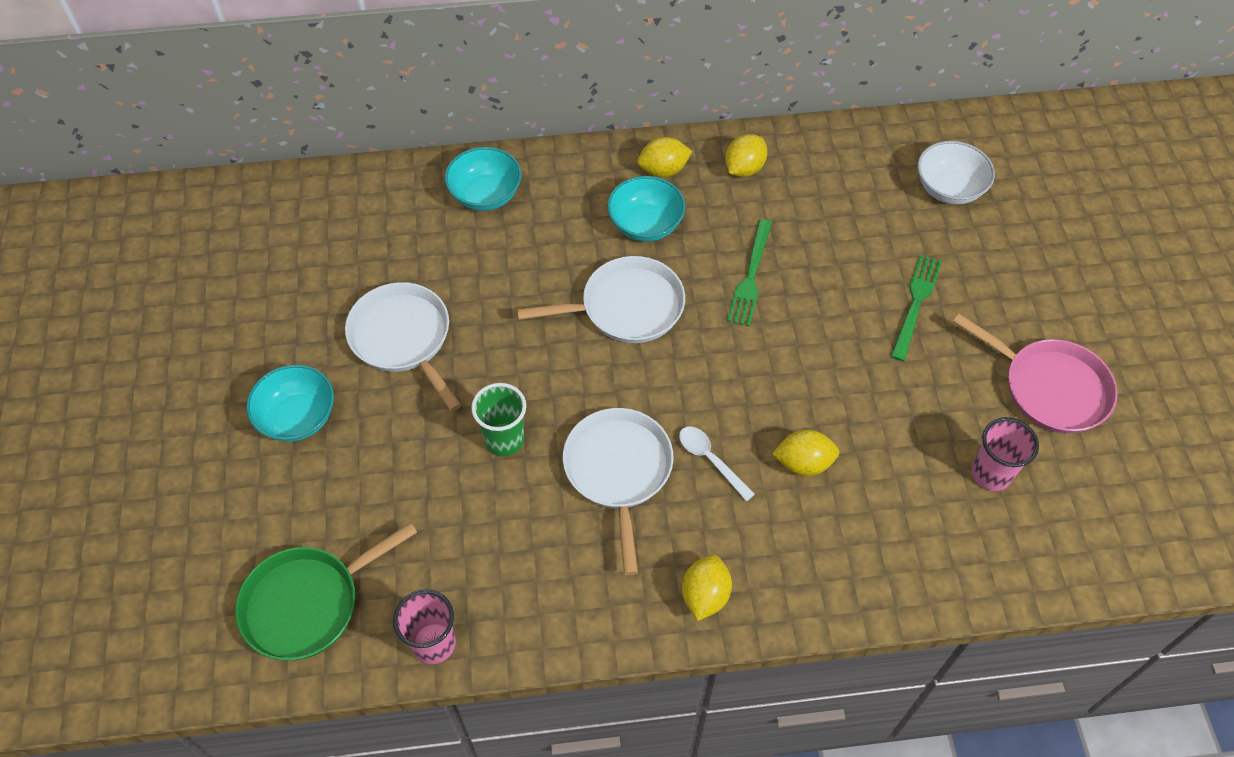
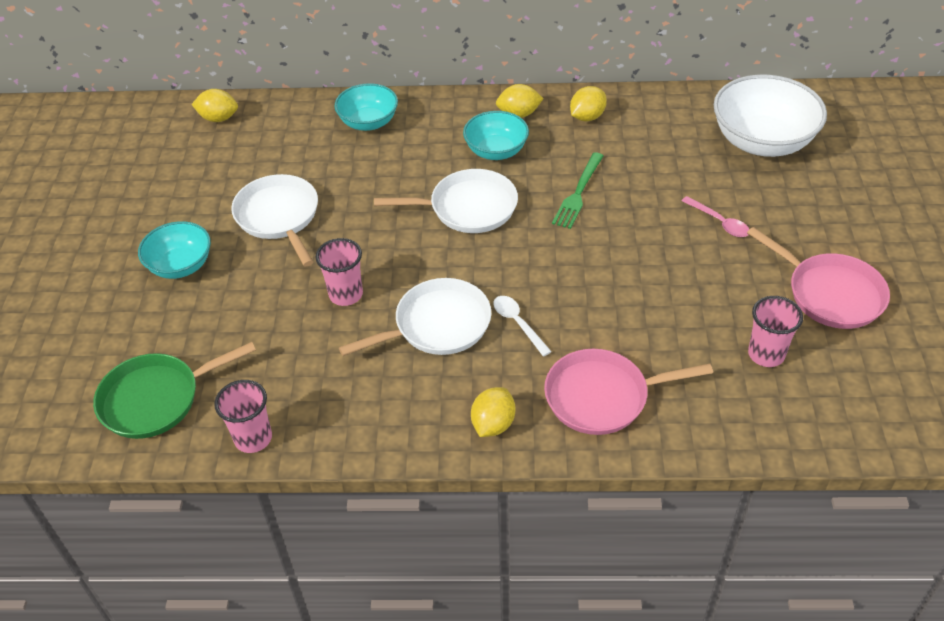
camera: 10 degrees right, 10 degrees down
green cup [471,383,526,456] -> pink cup [315,238,363,306]
white pan [563,408,674,575] -> white pan turned 60 degrees clockwise [339,278,491,356]
yellow lemon [772,430,839,476] -> yellow lemon moved to [191,89,238,122]
green fork [891,255,942,361] -> pink spoon [682,196,749,237]
white bowl [918,141,995,205] -> white bowl [714,75,827,157], size x1.66
none -> pink pan [544,349,713,435]

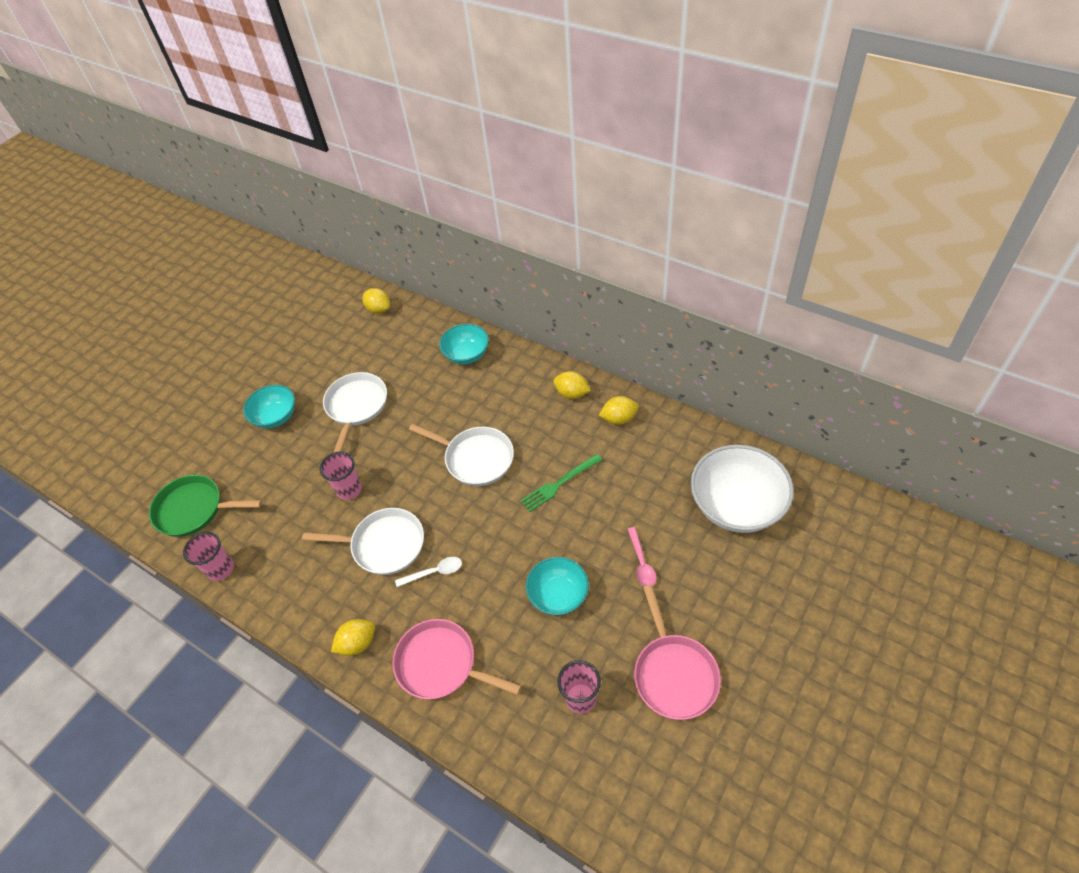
camera: 35 degrees right, 5 degrees up
turquoise bowl [463,111,529,160] -> turquoise bowl moved to [526,557,589,615]
white spoon [493,296,552,356] -> white spoon turned 75 degrees clockwise [395,557,462,587]

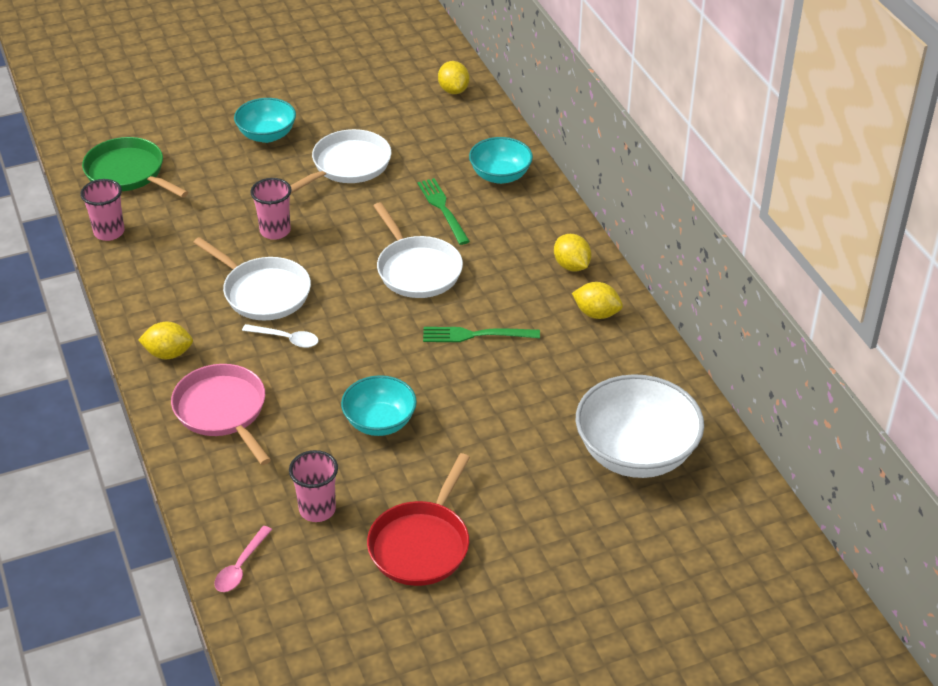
camera: 30 degrees right, 10 degrees down
pink spoon [627,527,657,586] -> pink spoon moved to [214,526,272,592]
pink pan [634,585,721,720] -> red pan [367,453,470,586]
none -> green fork [417,178,470,245]

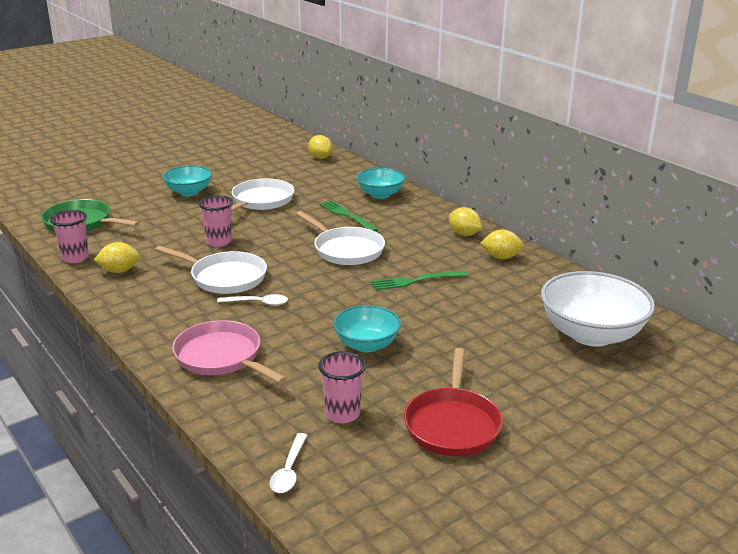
camera: 15 degrees left, 15 degrees down
yellow lemon [138,322,193,359] -> yellow lemon moved to [94,242,140,273]
pink spoon [214,526,272,592] -> white spoon [270,433,307,493]

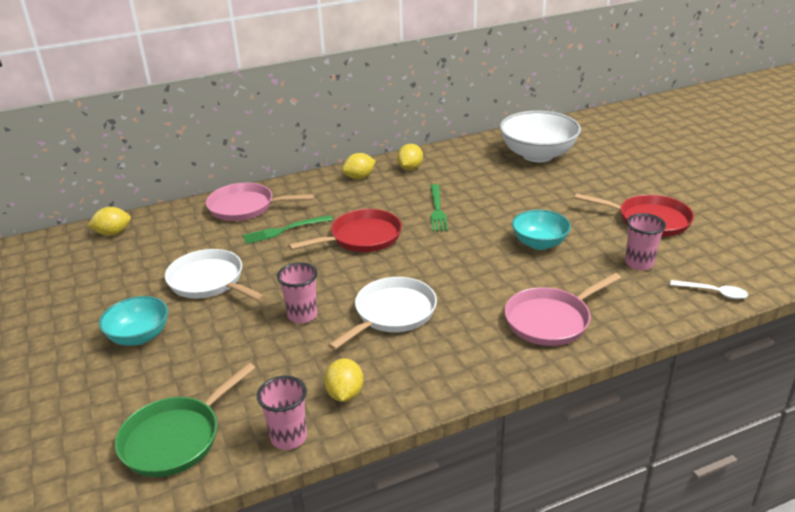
camera: 75 degrees left, 5 degrees up
white spoon [217,294,288,306] -> none
white pan [296,211,385,265] -> red pan [288,209,402,252]
turquoise bowl [356,168,405,199] -> pink pan [206,183,314,221]

